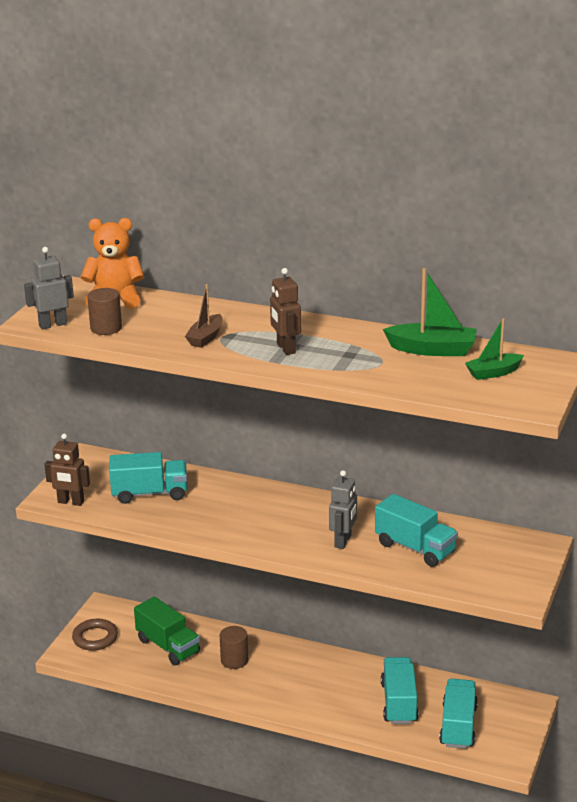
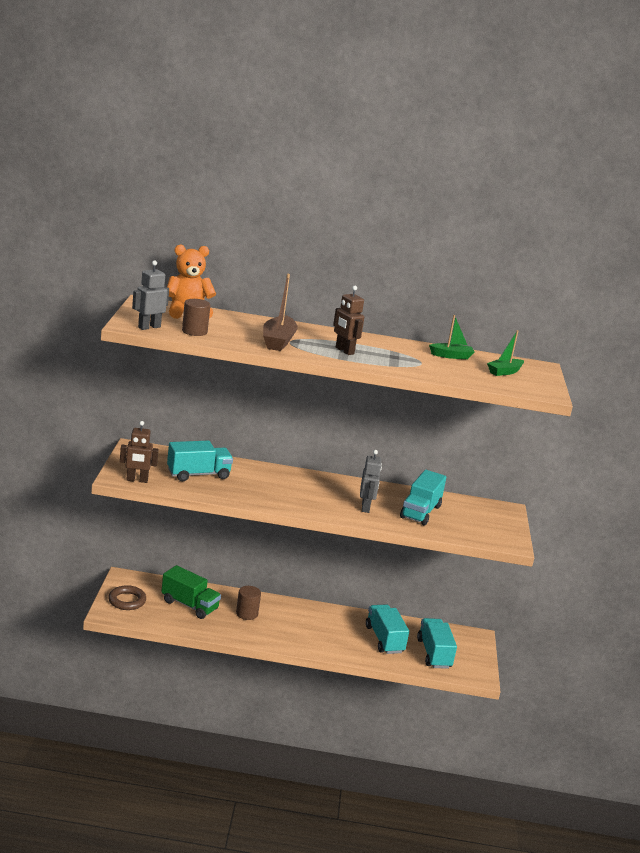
camera: 20 degrees left, 5 degrees down
brown boat [185,284,223,348] -> brown boat [263,274,298,351], size x1.54
turquoise truck [375,494,458,567] -> turquoise truck turned 90 degrees clockwise [400,470,446,526]
green boat [383,268,477,356] -> green boat [429,315,475,359], size x0.65

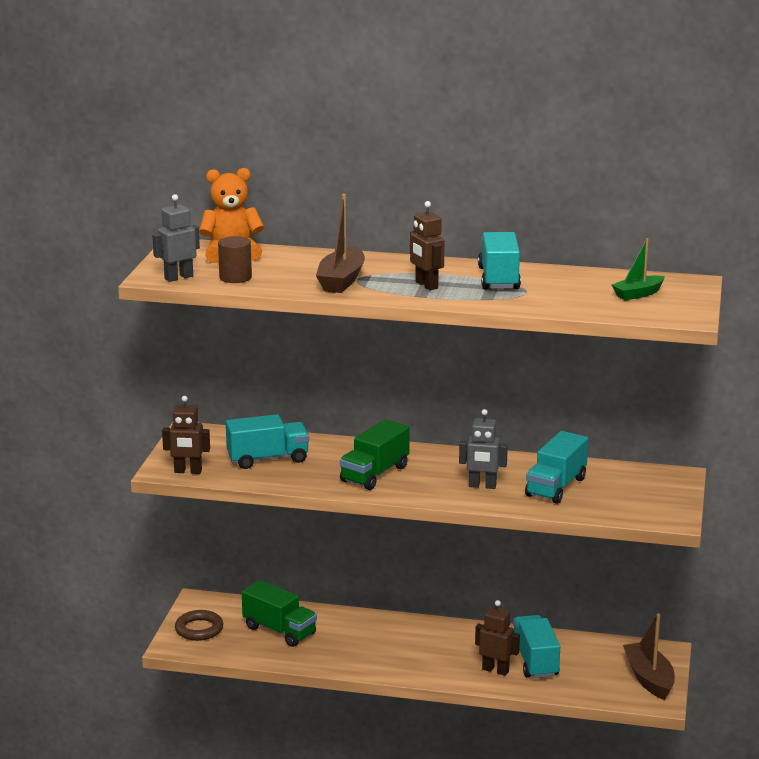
camera: 10 degrees right, 0 degrees up
brown cylinder [236,586,261,620] -> none
grey robot [360,450,382,513] -> grey robot turned 90 degrees clockwise [459,409,508,489]
turquoise truck [417,618,457,669] -> turquoise truck moved to [478,232,521,289]
green boat [429,315,475,359] -> none
none -> green truck [340,419,410,490]
none -> brown robot [475,600,520,676]
none -> brown boat [623,613,675,700]

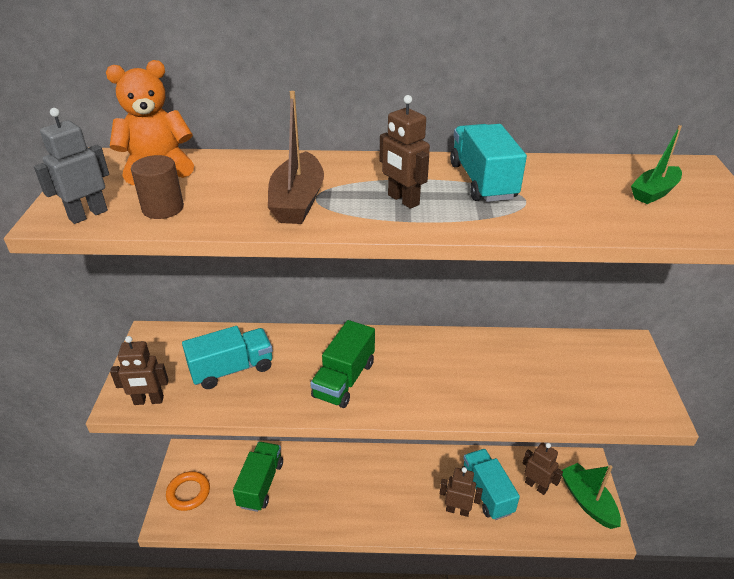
camera: 10 degrees left, 15 degrees up
brown ring [175,610,223,641] -> orange ring [166,471,210,511]
green truck [242,580,317,647] -> green truck turned 105 degrees counterclockwise [233,442,283,512]
grey robot [459,409,508,489] -> none
turquoise truck [525,431,588,504] -> none
brown boat [623,613,675,700] -> green boat [562,463,621,529]
none -> brown robot [522,443,563,495]

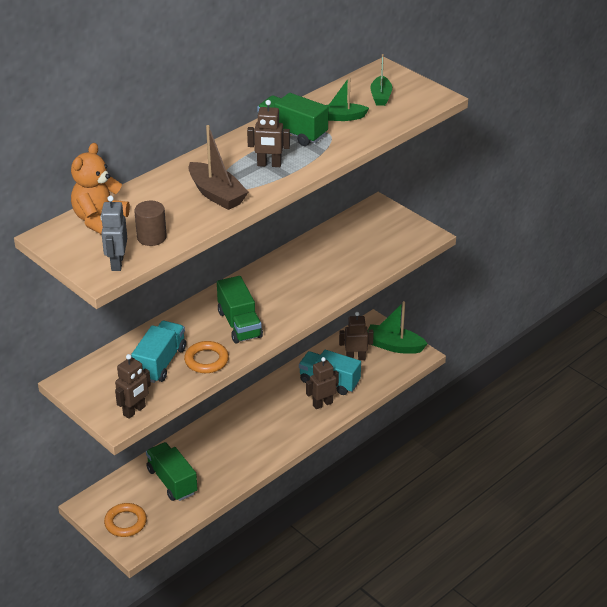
camera: 45 degrees left, 0 degrees up
turquoise truck [450,124,527,202] -> green truck [257,93,328,146]
none -> orange ring [184,341,229,373]
none -> green boat [327,77,369,121]

